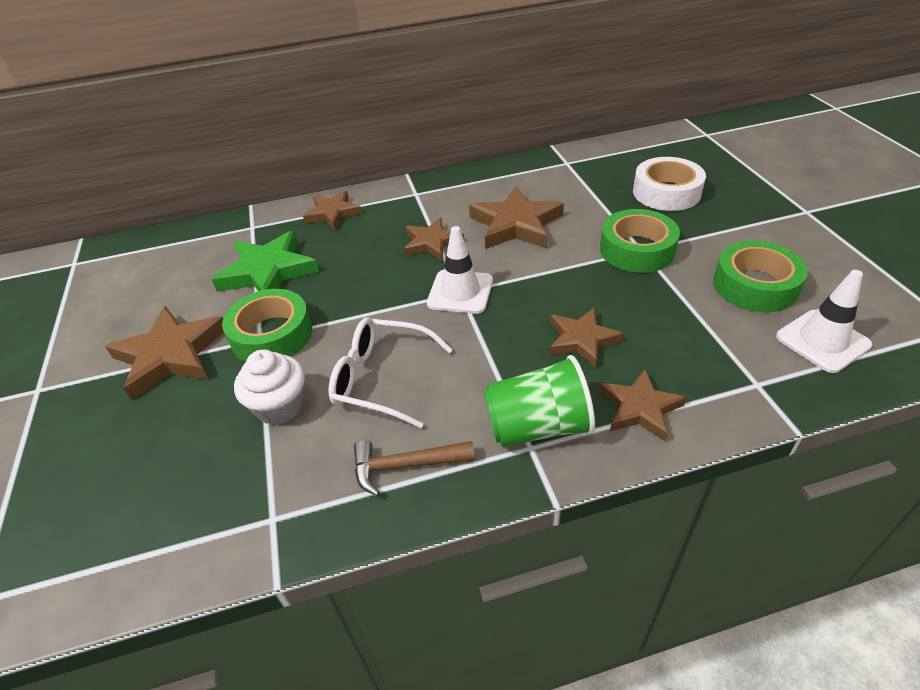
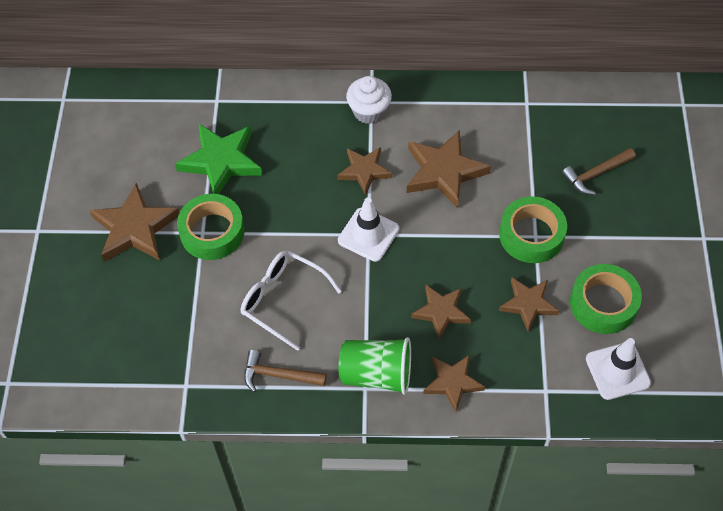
camera: 15 degrees right, 15 degrees up
white cupcake [234,350,305,425] -> white cupcake moved to [346,76,392,124]
brown star [303,191,362,229] -> brown star moved to [499,278,559,332]
white tape [633,157,706,211] -> brown hammer [562,148,636,195]

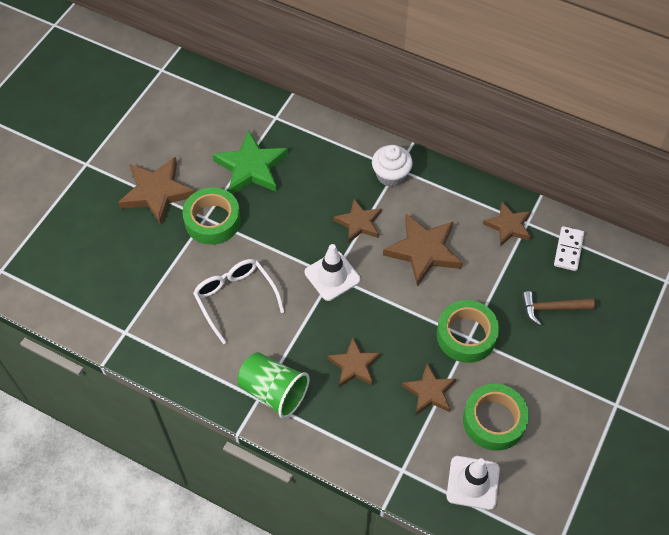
camera: 25 degrees right, 0 degrees up
brown hammer [244,350,327,392] -> none
brown star [423,355,485,412] -> brown star moved to [483,202,531,247]
none -> white domino [554,226,584,271]

